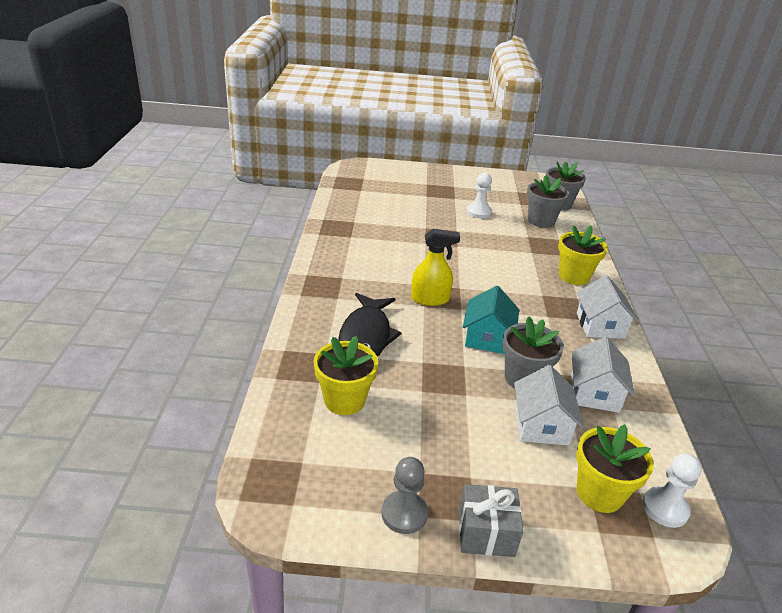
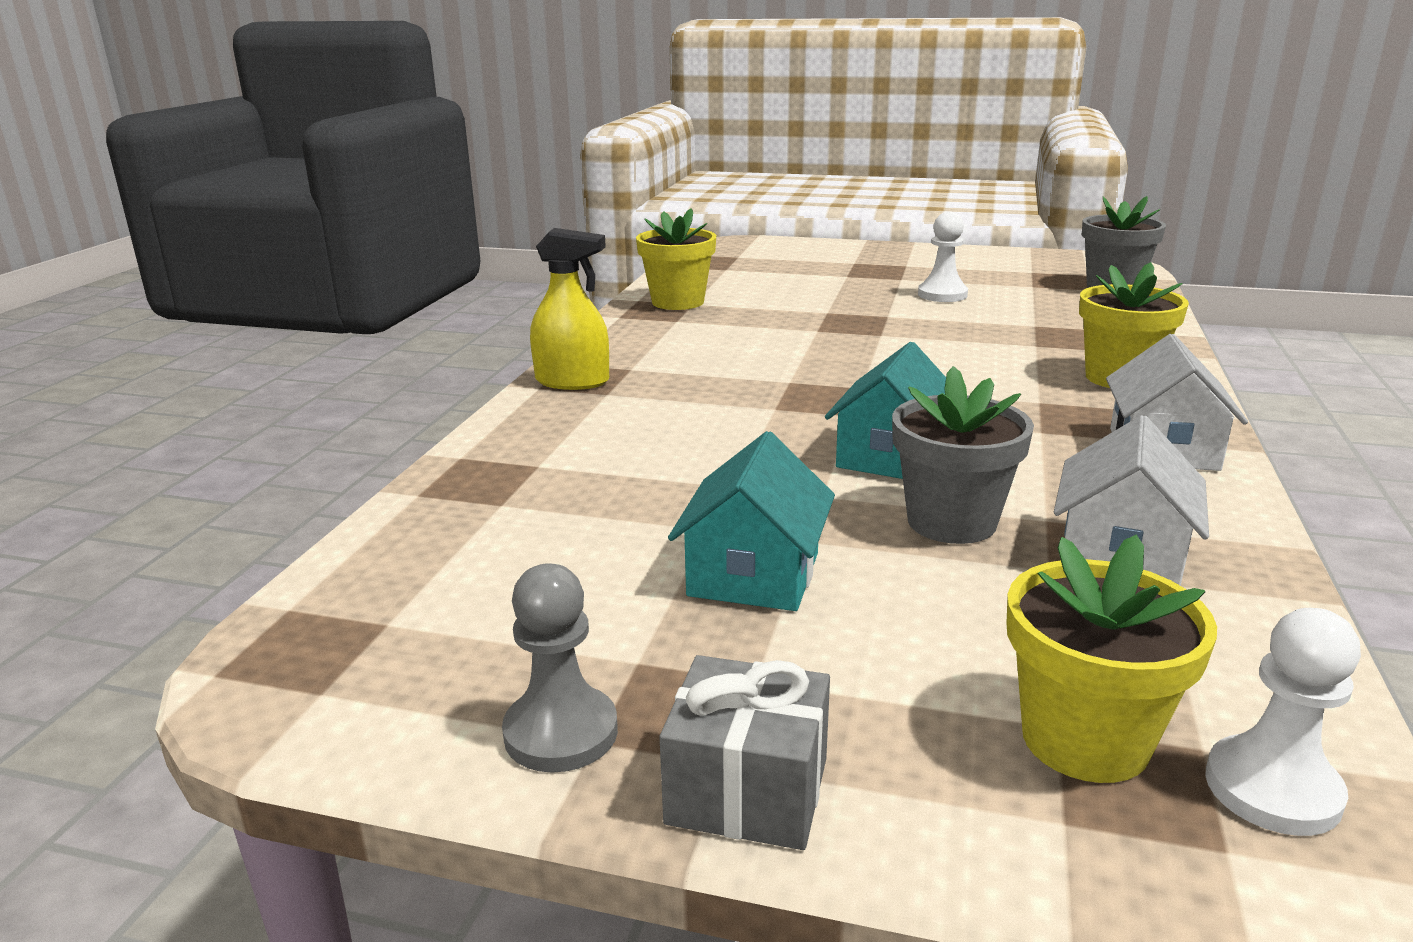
camera: 15 degrees right, 10 degrees down
yellow flower pot [314,336,378,415] -> yellow flower pot moved to [636,208,716,310]
black fish [338,293,402,357] -> none
yellow spray bottle [411,229,460,306] -> yellow spray bottle moved to [530,228,609,390]
white house [514,365,584,446] -> none
grey flower pot [527,175,569,228] -> none
none -> turquoise house [668,431,835,611]

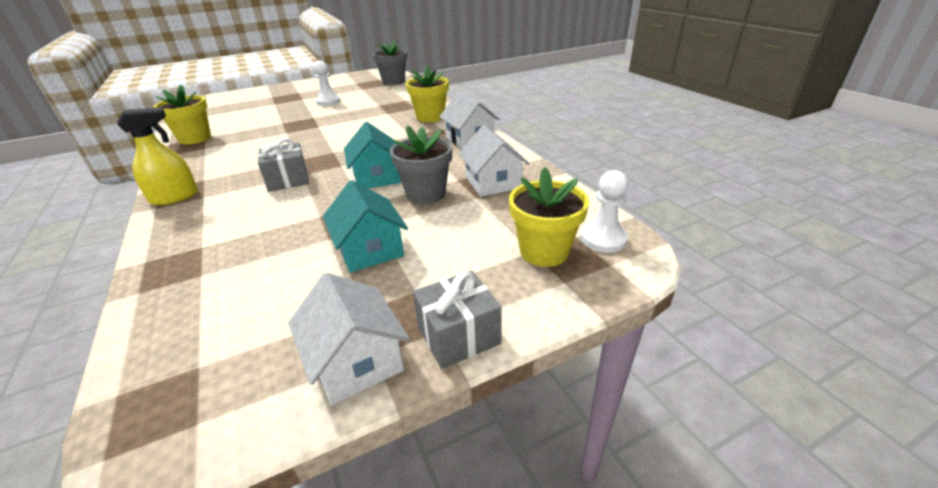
camera: 40 degrees left, 10 degrees up
grey pawn [502,563,618,773] -> white house [288,273,410,405]
none -> grey gift [258,139,309,192]

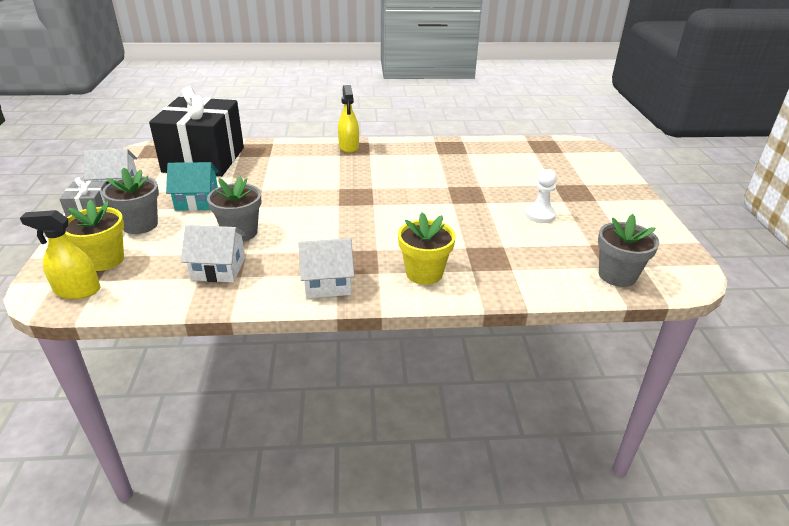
camera: 110 degrees right, 0 degrees up
yellow flower pot [154,84,211,145] -> none
grey gift [258,139,309,192] -> none
turquoise house [344,122,401,188] -> none
white pawn [581,170,628,253] -> yellow spray bottle [20,210,101,299]
none -> grey flower pot [102,168,159,234]
none -> black gift [149,86,244,177]

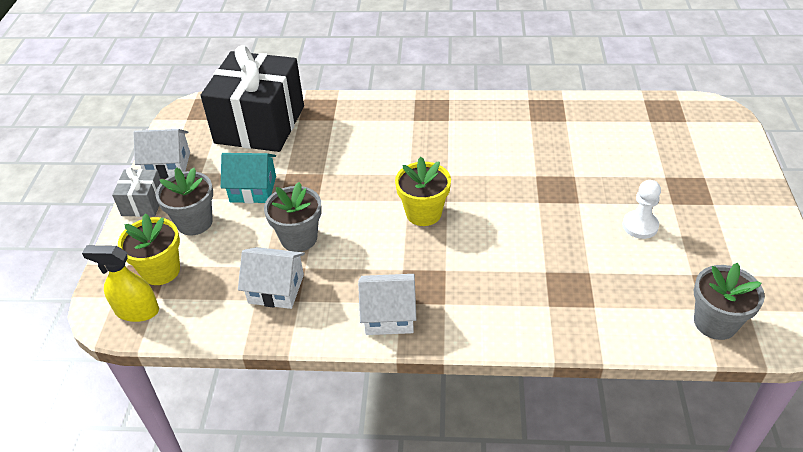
camera: 10 degrees right, 10 degrees up
yellow spray bottle [338,85,359,153] -> none
yellow flower pot [398,212,456,285] -> yellow flower pot moved to [395,157,451,226]

